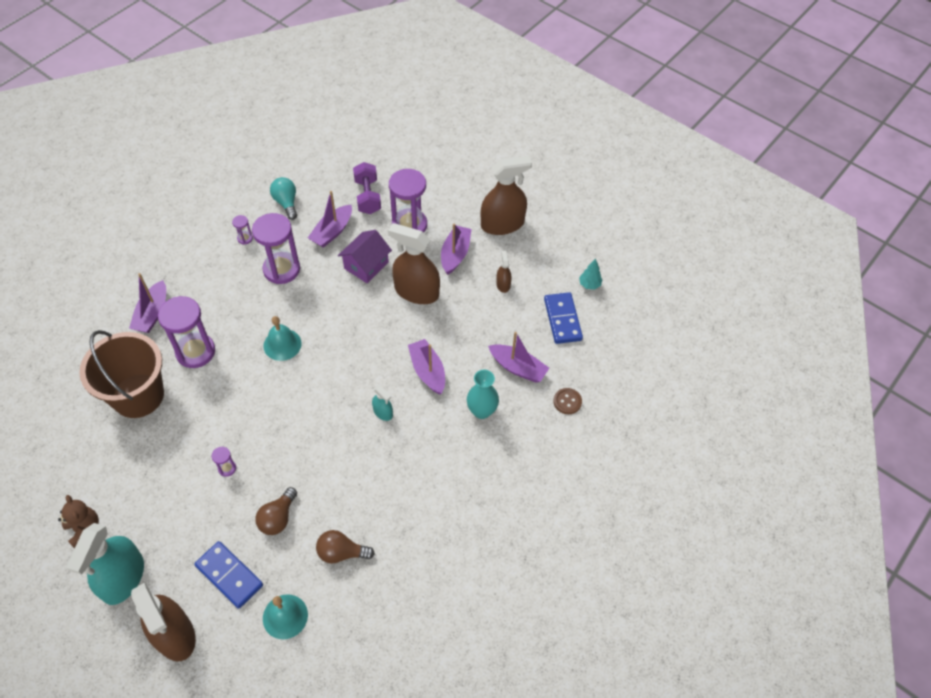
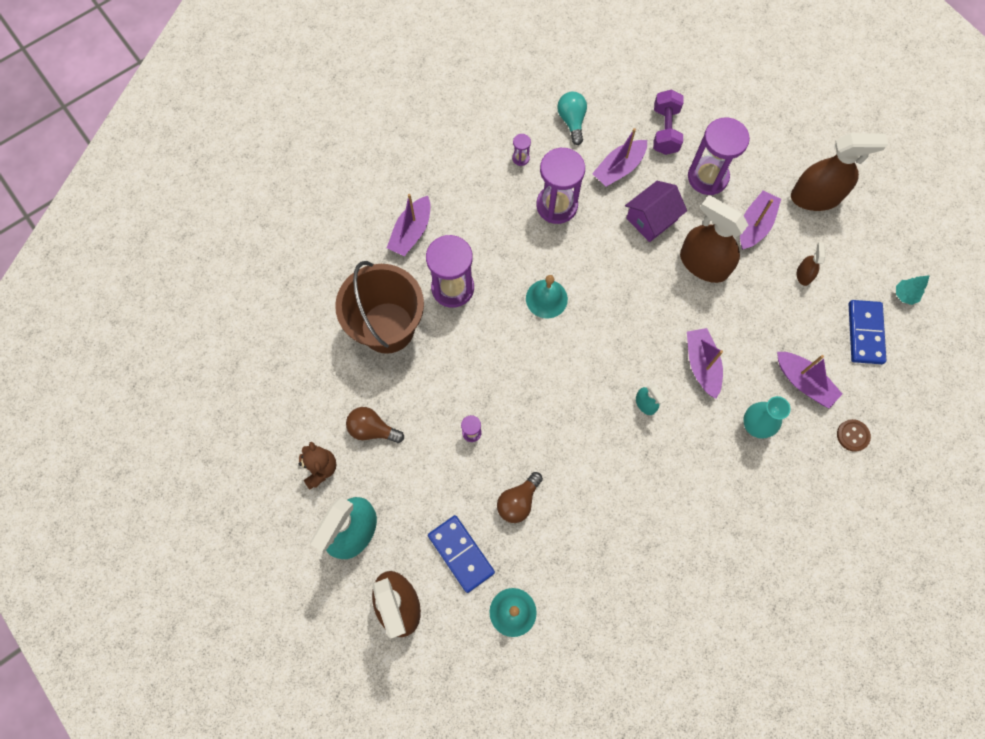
camera: 15 degrees right, 15 degrees up
brown light bulb [316,530,375,563] -> brown light bulb moved to [346,407,404,443]

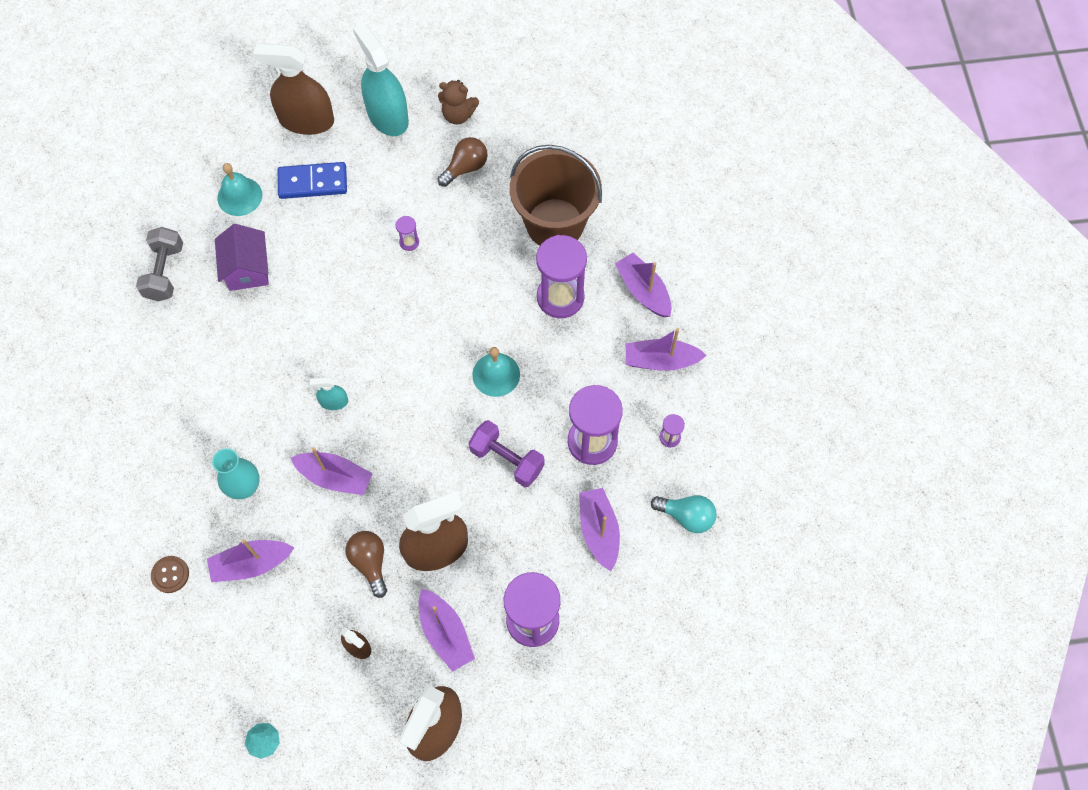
camera: 120 degrees right, 5 degrees down
brown light bulb [497,472,543,523] -> brown light bulb moved to [345,531,387,598]
purple house [625,181,687,242] -> purple house moved to [215,224,269,291]
purple dumbbell [653,89,684,155] -> purple dumbbell moved to [469,420,545,487]
blue domino [849,300,886,364] -> none
none -> grey dumbbell [136,227,183,301]
none -> purple boat [626,328,707,371]

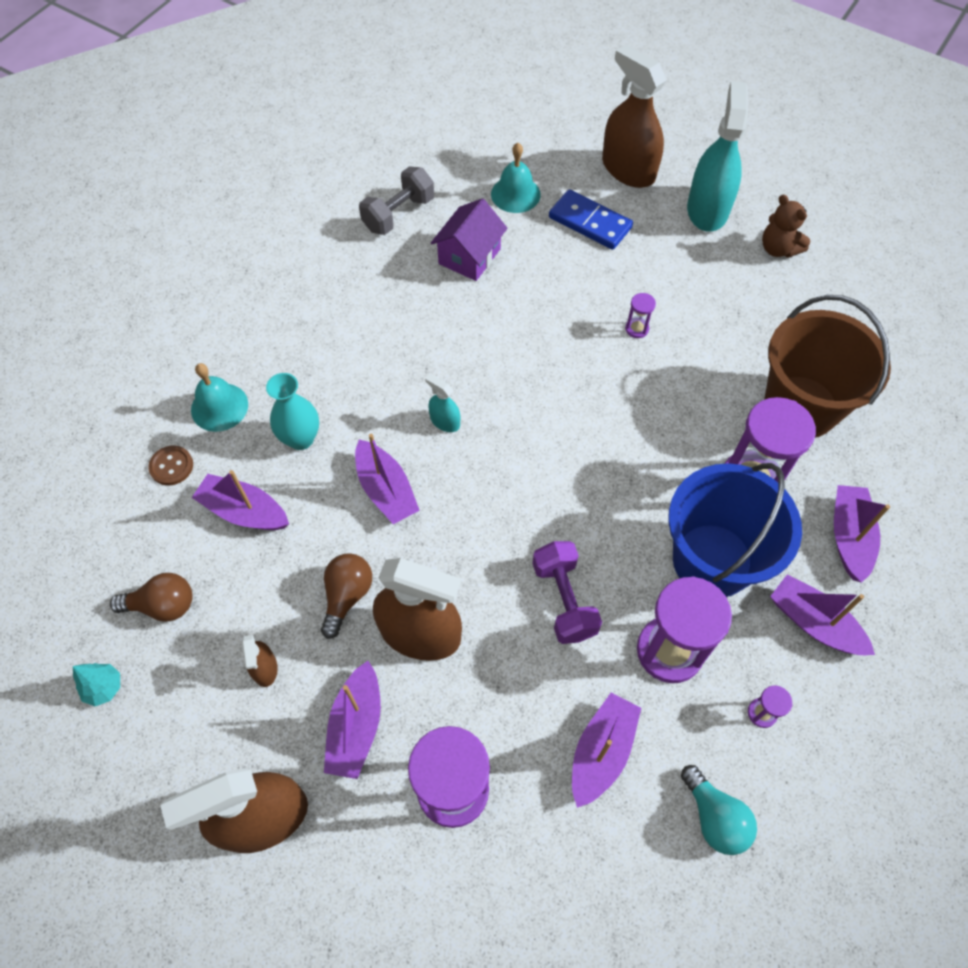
camera: 40 degrees right, 5 degrees down
brown light bulb [438,137,487,187] -> brown light bulb moved to [110,573,193,622]
turquoise bell [472,347,520,397] -> turquoise bell moved to [191,363,248,432]
none -> blue bucket [668,463,802,597]

